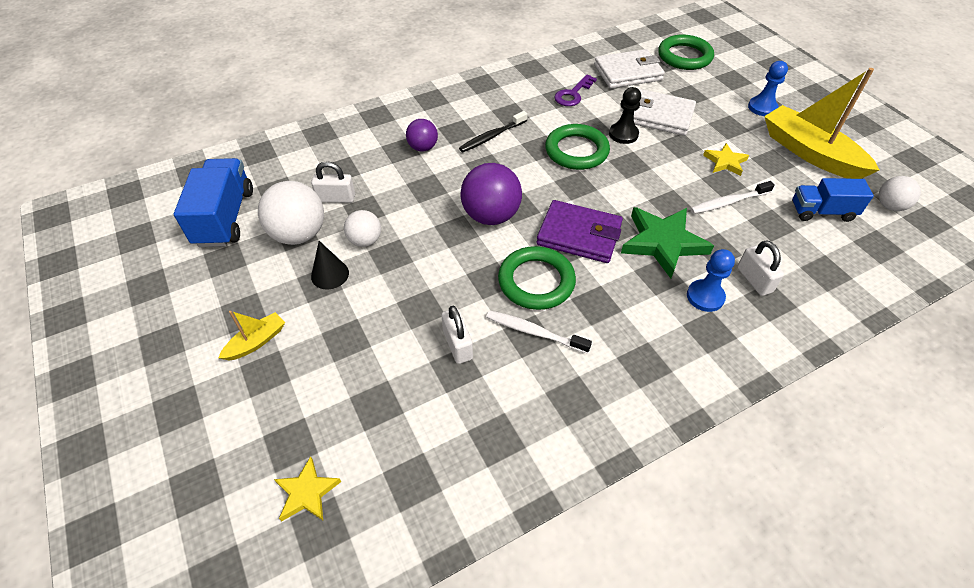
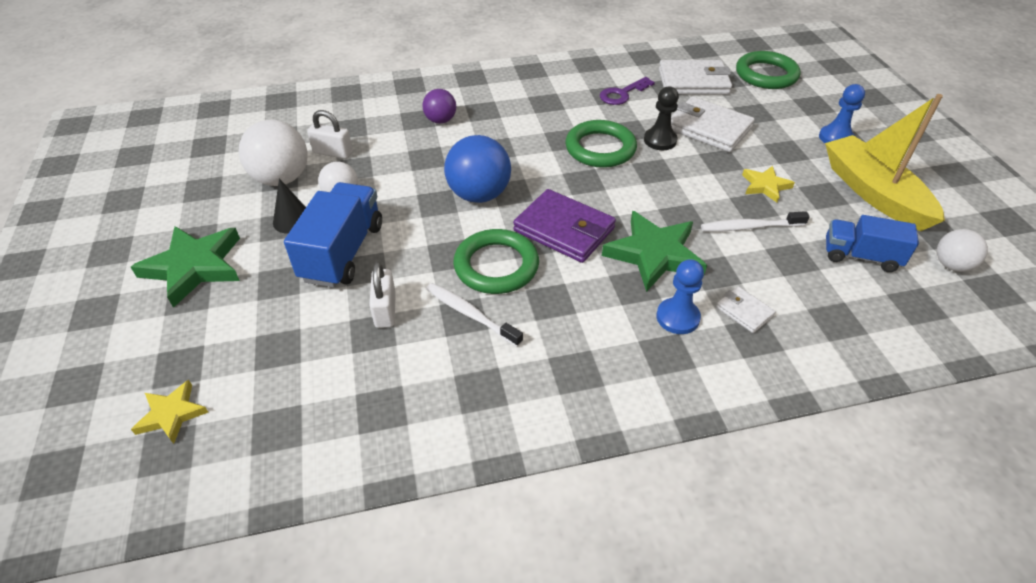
camera: 15 degrees right, 5 degrees down
blue truck [174,158,253,247] -> blue truck moved to [284,182,382,288]
yellow boat [218,311,285,361] -> green star [131,226,240,308]
black toothbrush [459,111,528,152] -> none
purple ball [461,163,522,225] -> blue ball [444,135,511,203]
white padlock [737,240,784,296] -> white wallet [716,286,776,333]

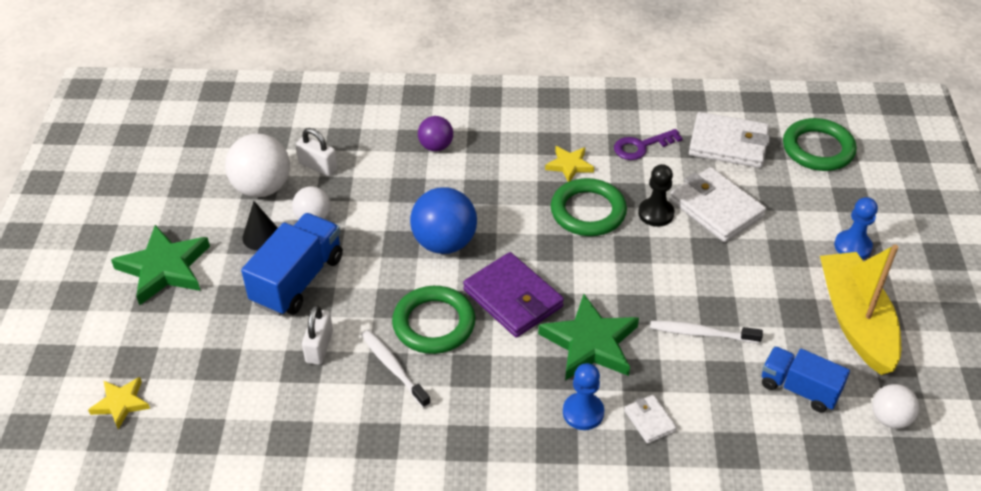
camera: 15 degrees right, 0 degrees up
yellow star [742,166,795,203] -> yellow star moved to [545,146,594,182]

